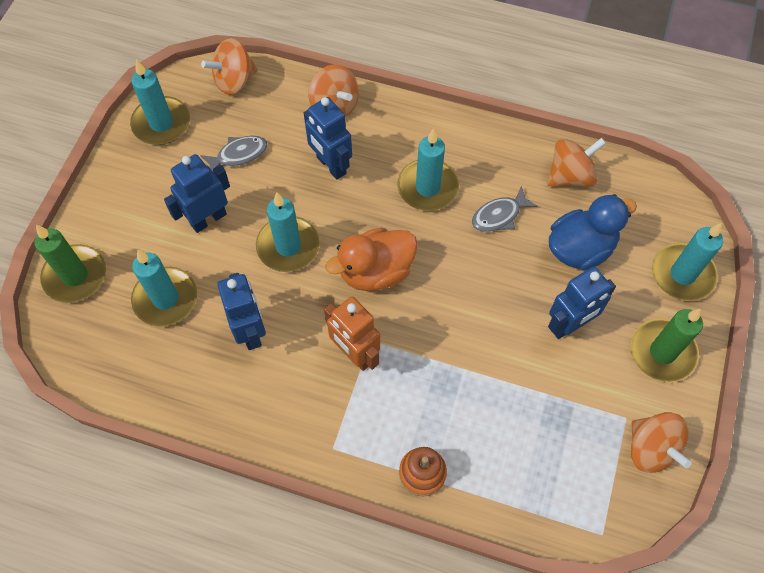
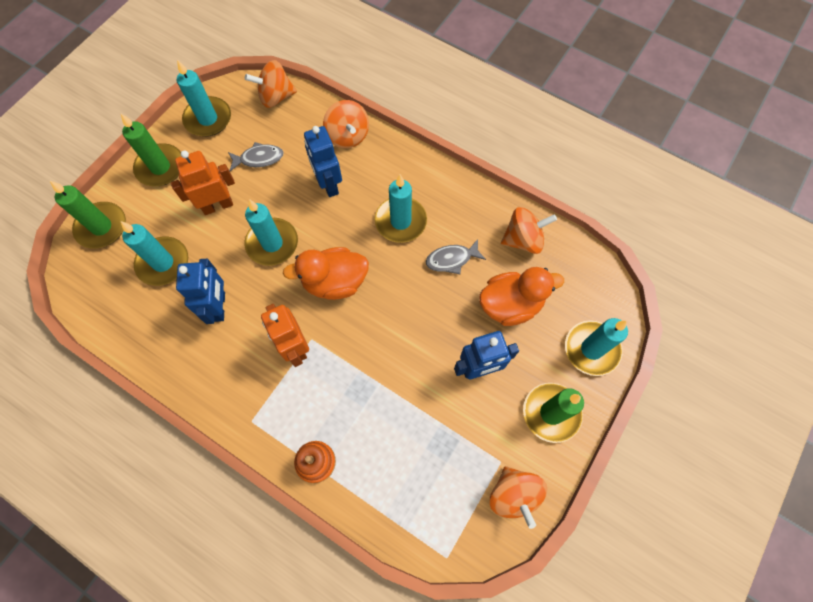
camera: 15 degrees right, 5 degrees up
blue robot [164,154,230,233] -> orange robot [171,150,235,215]
blue duck [549,194,637,271] -> orange duck [479,267,564,326]
none -> green candle [121,114,181,186]

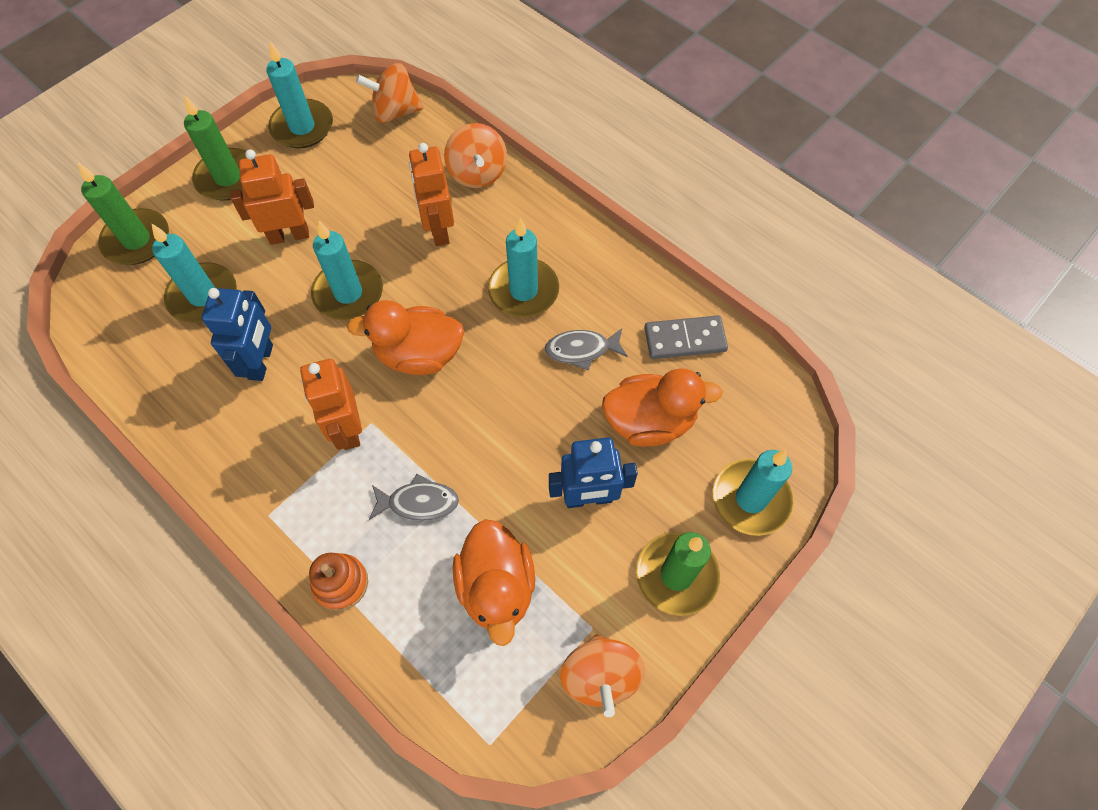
camera: 10 degrees right, 5 degrees down
grey fish [228,142,284,171] -> grey fish moved to [369,473,459,521]
blue robot [304,126,342,197] -> orange robot [409,143,454,246]
orange spinning top [501,207,557,254] -> grey domino [644,315,728,359]
none -> orange duck [453,519,535,646]

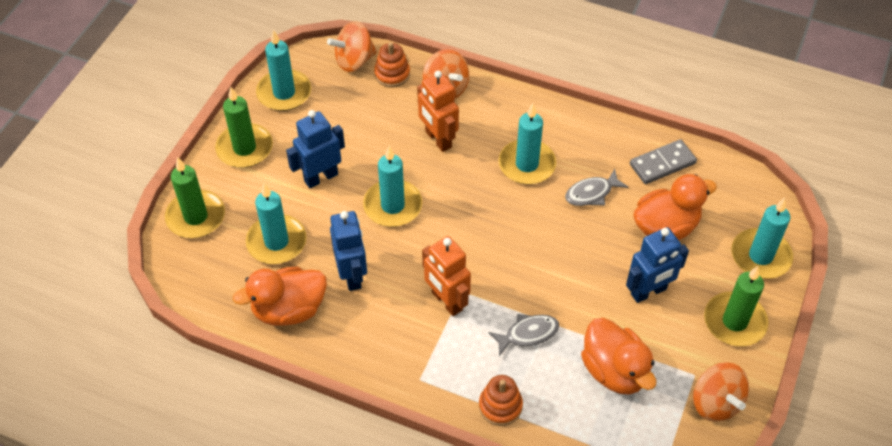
camera: 20 degrees left, 10 degrees down
orange robot [230,149,314,245] -> blue robot [286,110,345,188]
orange duck [347,300,464,375] -> orange duck moved to [233,267,327,326]
none -> orange stacking toy [374,42,410,87]

